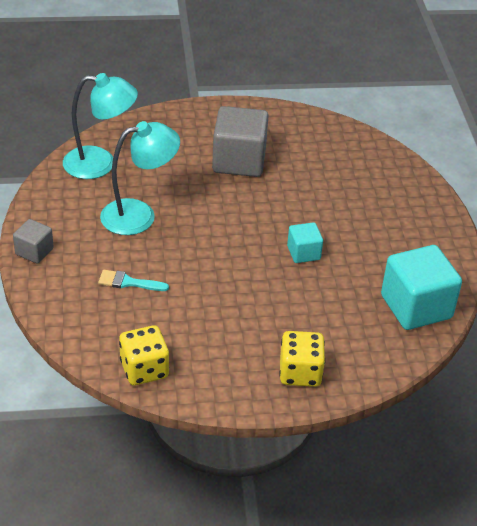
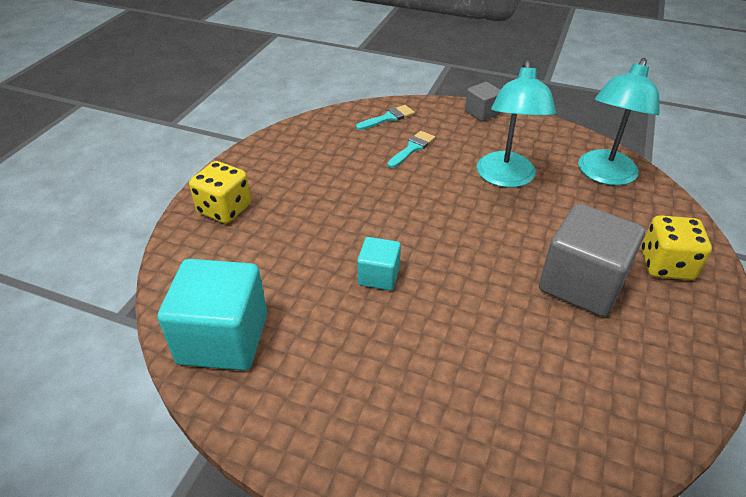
camera: 120 degrees right, 0 degrees up
yellow dice [119,325,169,385] -> yellow dice moved to [641,215,712,280]
none -> turquoise brush [356,105,415,130]

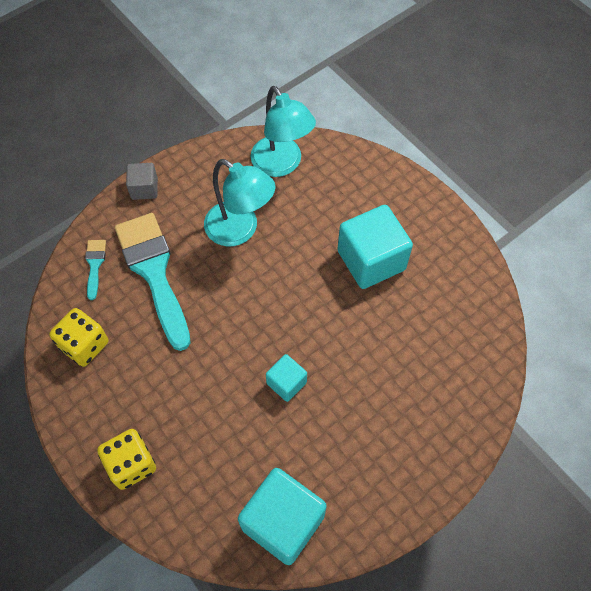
camera: 60 degrees left, 20 degrees up
turquoise brush [387,131,435,168] -> turquoise brush [115,213,191,351], size x2.31
grey cube [539,203,645,317] -> turquoise cube [337,205,413,289]
yellow dice [641,215,712,280] -> yellow dice moved to [49,308,109,367]

